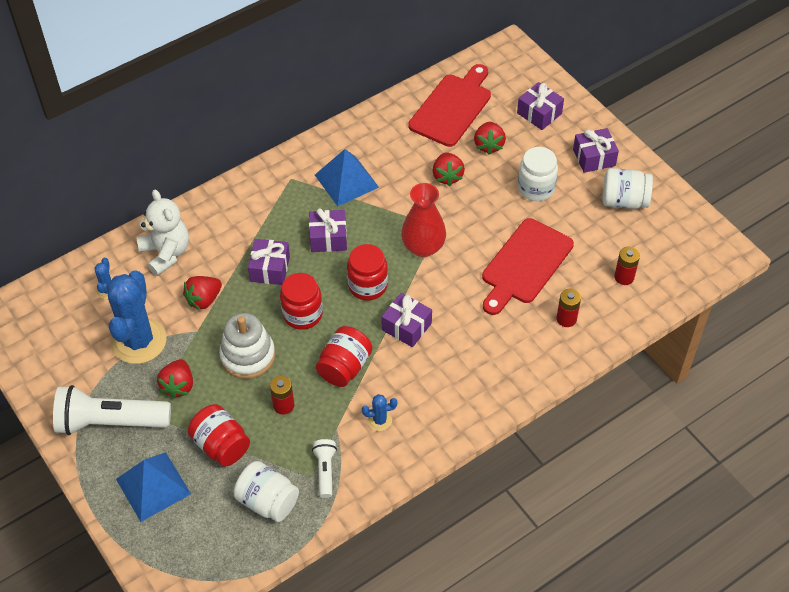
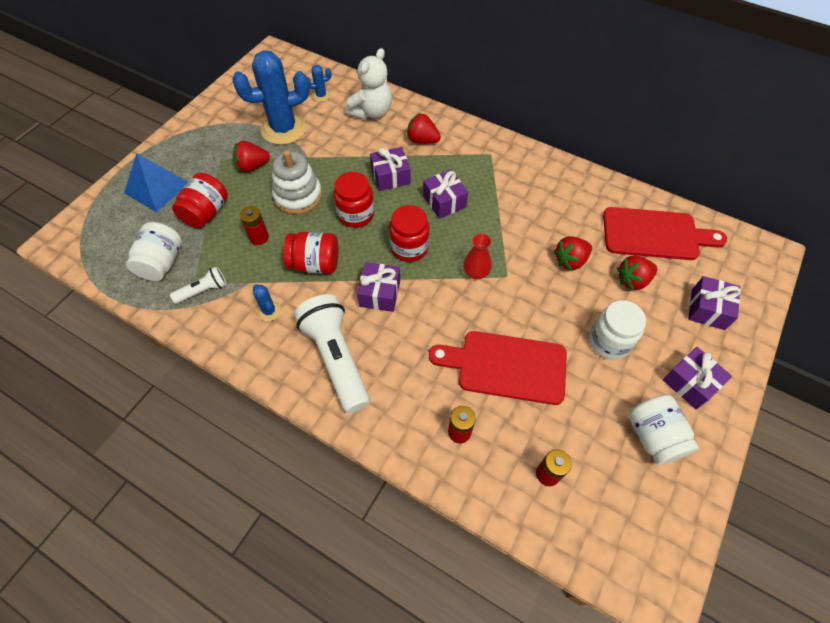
camera: 65 degrees right, 5 degrees up
white flashlight [53,385,171,435] -> white flashlight moved to [294,294,370,413]
red strawberry [183,276,222,310] -> red strawberry moved to [407,113,441,144]
blue pyramid [315,149,379,207] -> none
red vase [401,183,446,257] -> red vase [463,234,492,280], size x0.62

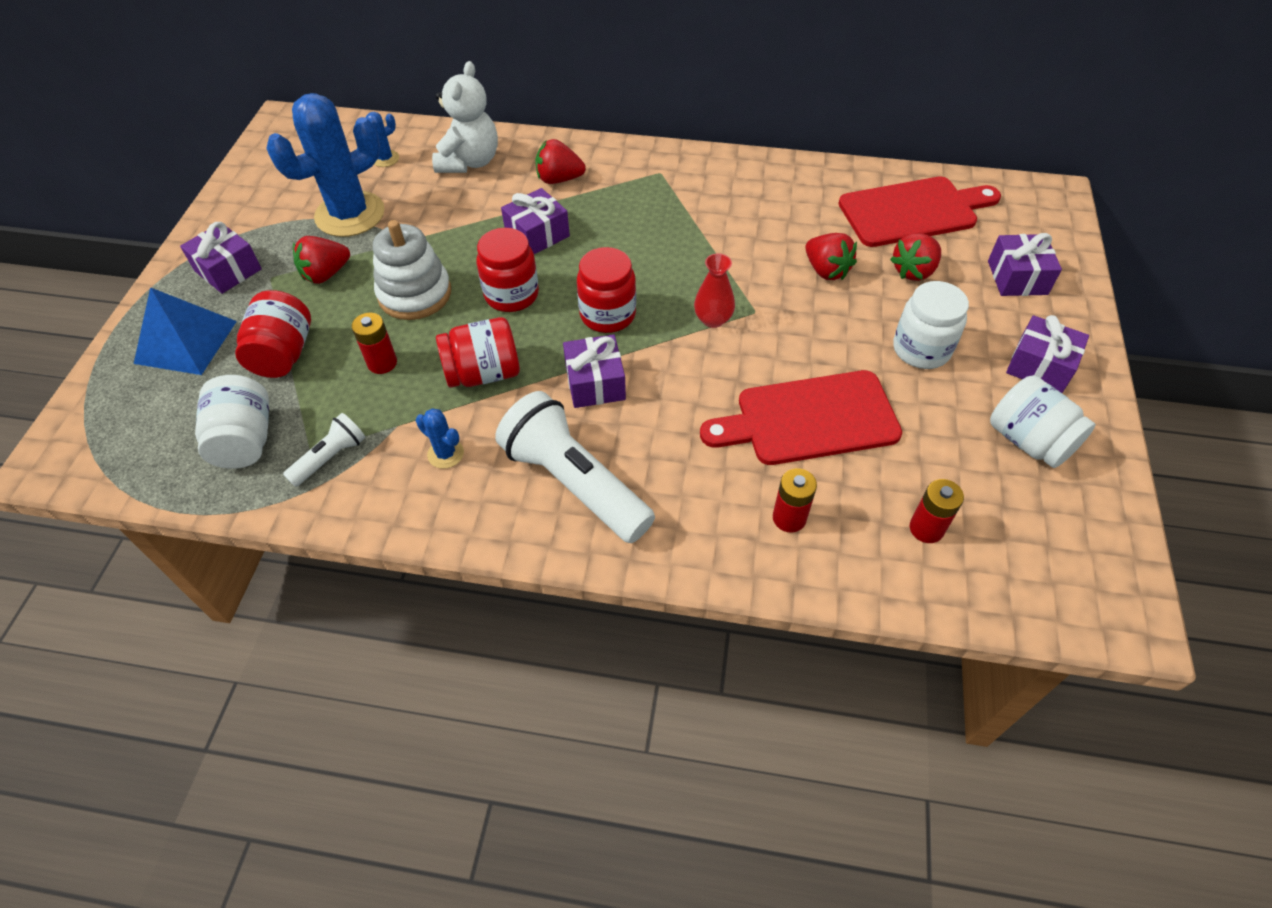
camera: 20 degrees left, 5 degrees down
purple gift [423,170,468,219] -> purple gift moved to [180,222,262,294]
red strawberry [554,237,592,270] -> red strawberry turned 75 degrees counterclockwise [805,233,857,280]

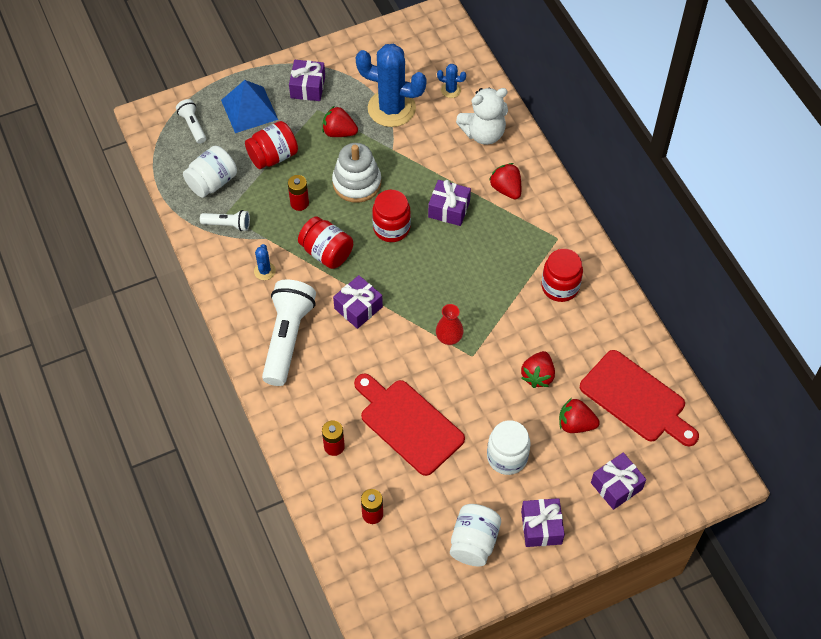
camera: 55 degrees right, 5 degrees up
red jar [577,247,636,333] -> red jar moved to [542,249,583,302]
none -> white flashlight [176,99,206,144]

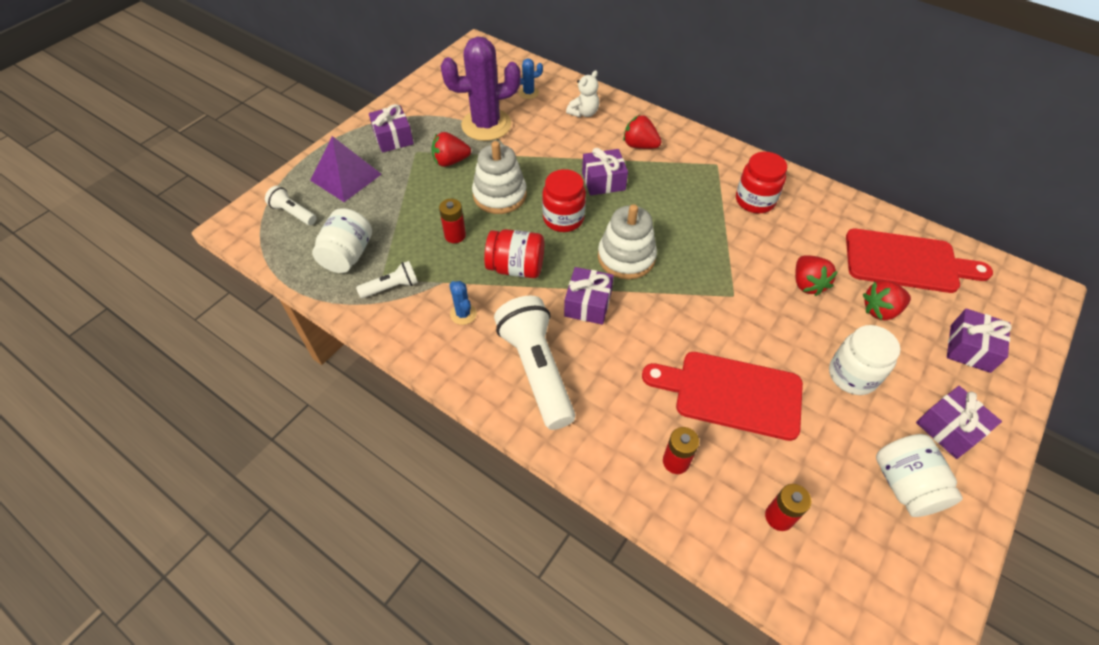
camera: 30 degrees left, 5 degrees down
blue pyramid [221,80,278,133] -> purple pyramid [310,136,382,202]
red jar [245,121,298,169] -> none
blue cactus [355,44,426,127] -> purple cactus [441,37,521,141]
red vase [436,304,463,345] -> none
white teddy bear [456,88,508,145] -> white teddy bear [566,70,599,117], size x0.63
none -> white stacking toy [598,204,657,279]

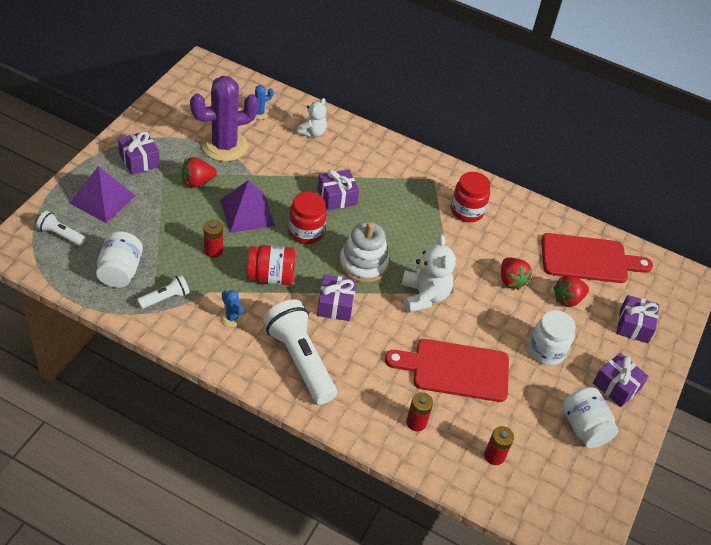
camera: 15 degrees left, 5 degrees down
white stacking toy [472,141,527,214] -> purple pyramid [220,180,275,233]
red strawberry [623,115,662,149] -> none
none -> white teddy bear [402,235,456,313]

